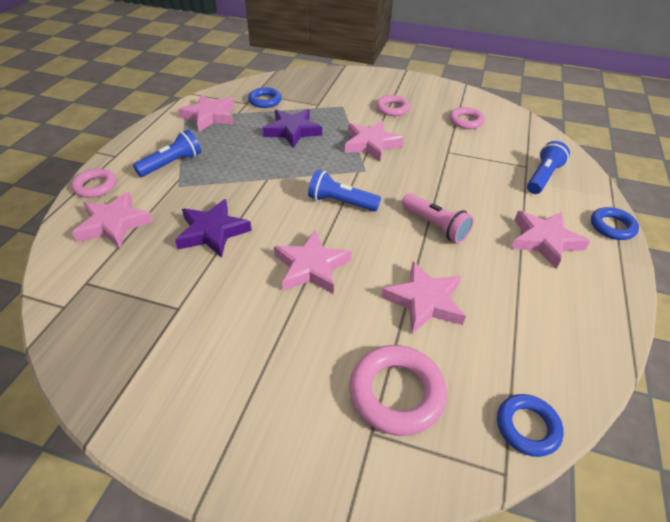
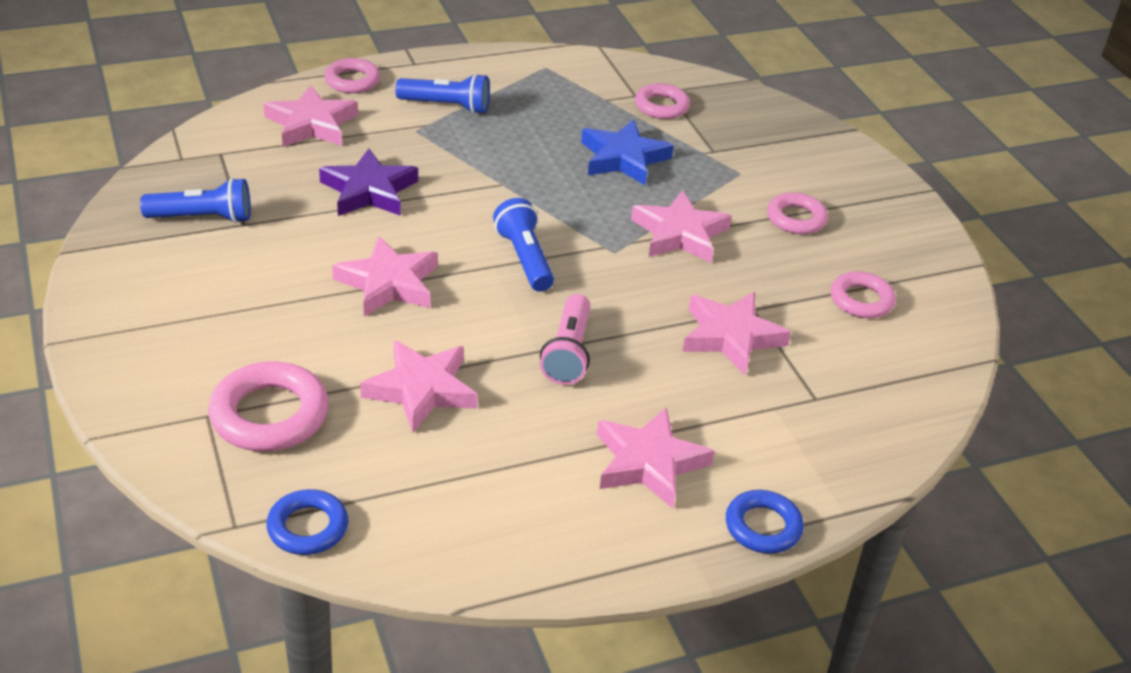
camera: 50 degrees right, 5 degrees down
pink star [178,94,234,132] -> pink star moved to [682,292,791,376]
blue ring [248,87,282,108] -> pink ring [635,83,690,119]
purple star [263,109,322,148] -> blue star [581,120,674,185]
blue flashlight [527,141,570,194] -> blue flashlight moved to [140,178,251,223]

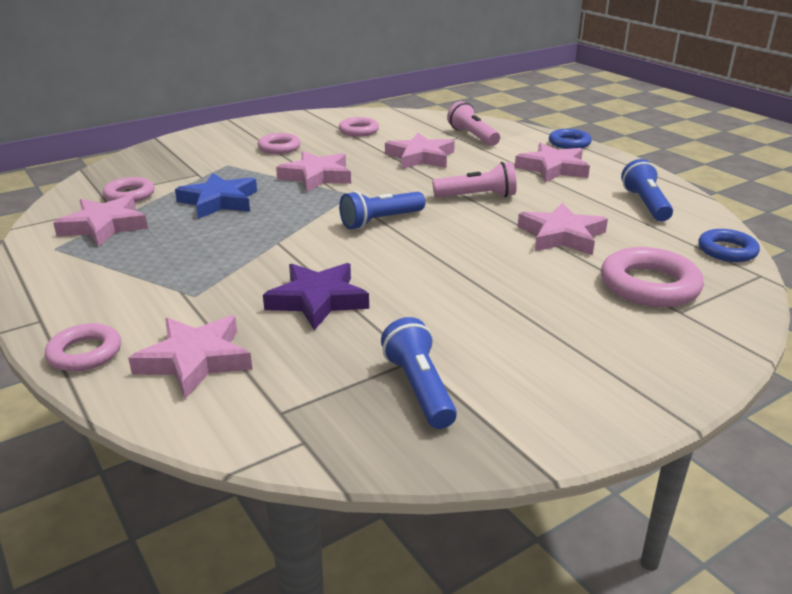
camera: 100 degrees left, 10 degrees down
pink star [332,236,438,317] -> pink star moved to [53,195,148,247]
blue flashlight [395,73,490,114] -> blue flashlight moved to [621,159,673,221]
none -> pink flashlight [447,101,500,146]

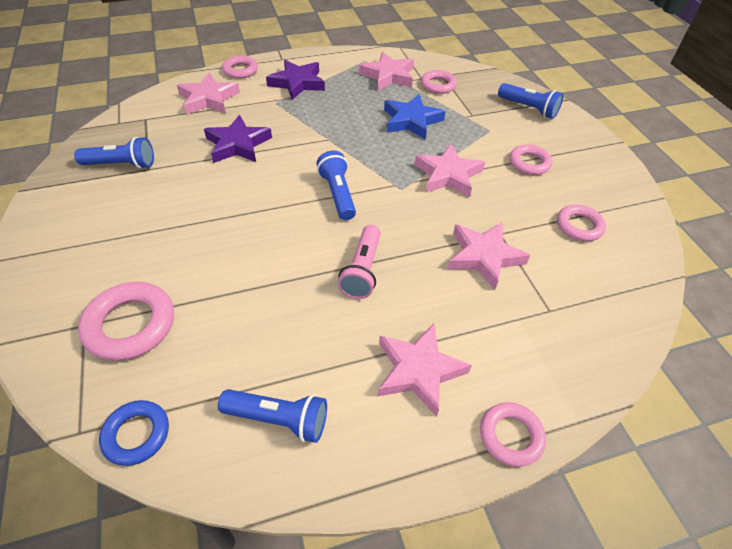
camera: 105 degrees right, 20 degrees up
pink flashlight [447,101,500,146] -> none
pink star [518,203,608,255] -> none
blue ring [549,129,592,149] -> pink ring [480,402,546,467]
none -> purple star [266,60,325,100]
none -> blue flashlight [498,83,563,119]

